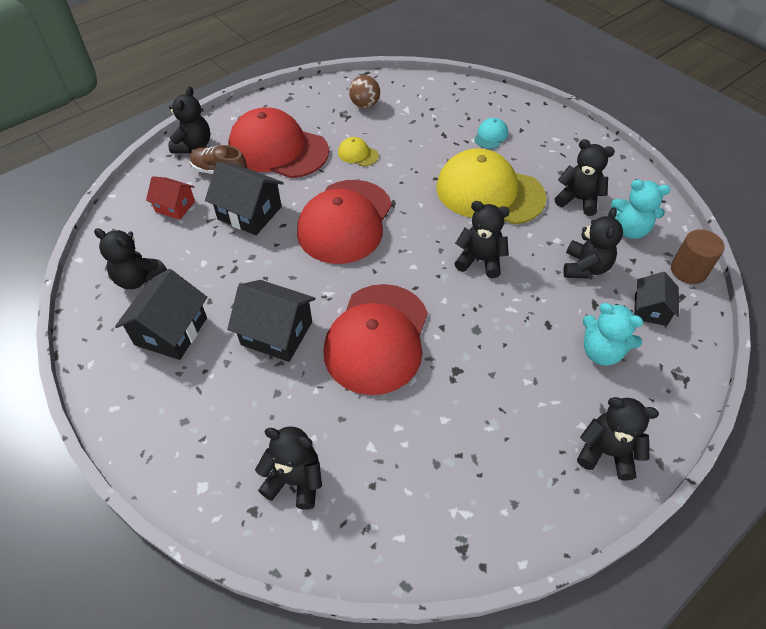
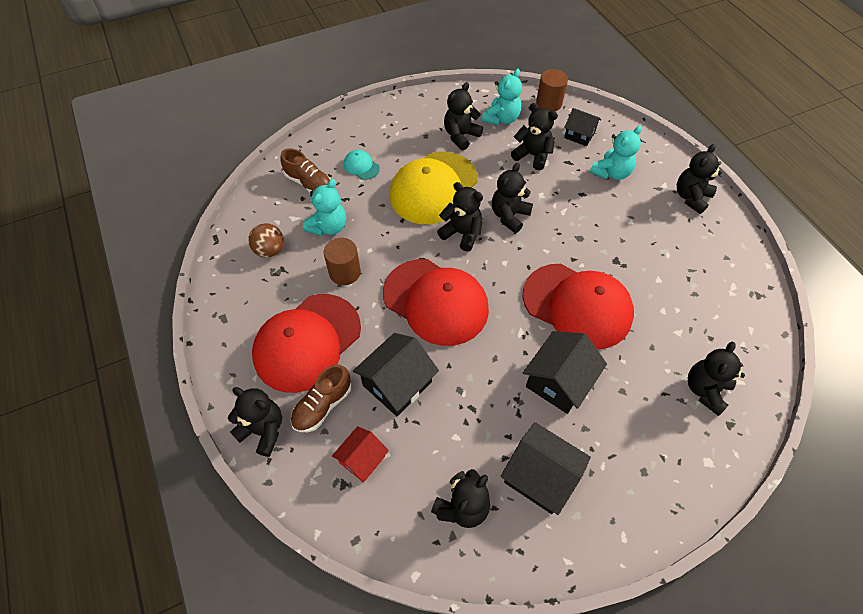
camera: 75 degrees left, 5 degrees up
yellow cap [338,137,379,166] -> brown cylinder [324,238,361,285]
none -> brown shoe [280,148,331,193]
none -> turquoise teddy bear [303,179,346,236]
none -> black teddy bear [437,182,483,252]

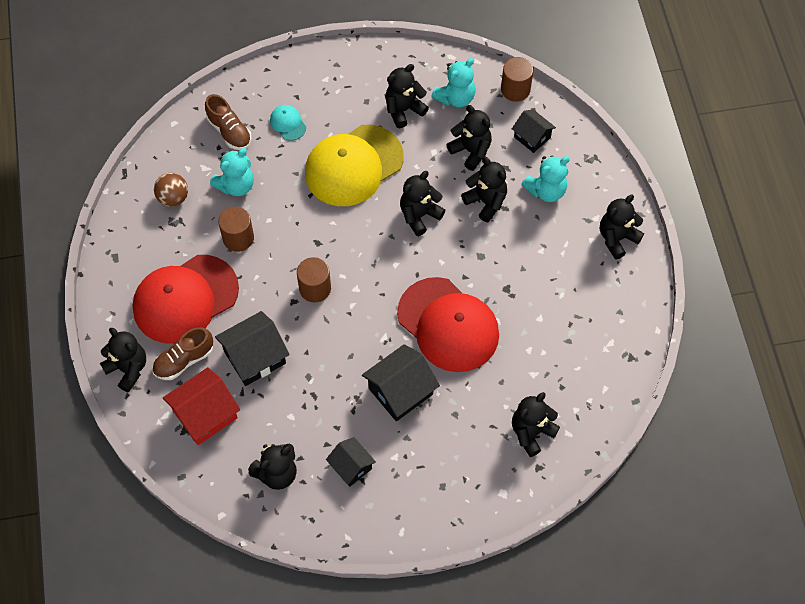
camera: 15 degrees right, 5 degrees up
red house [332,426,389,483] -> red house [163,367,240,445], size x1.60
red cap [383,259,489,346] -> brown cylinder [297,257,331,302]
black teddy bear [437,182,483,252] -> black teddy bear moved to [461,157,507,222]
black house [501,422,591,515] -> black house [326,437,376,487], size x0.62

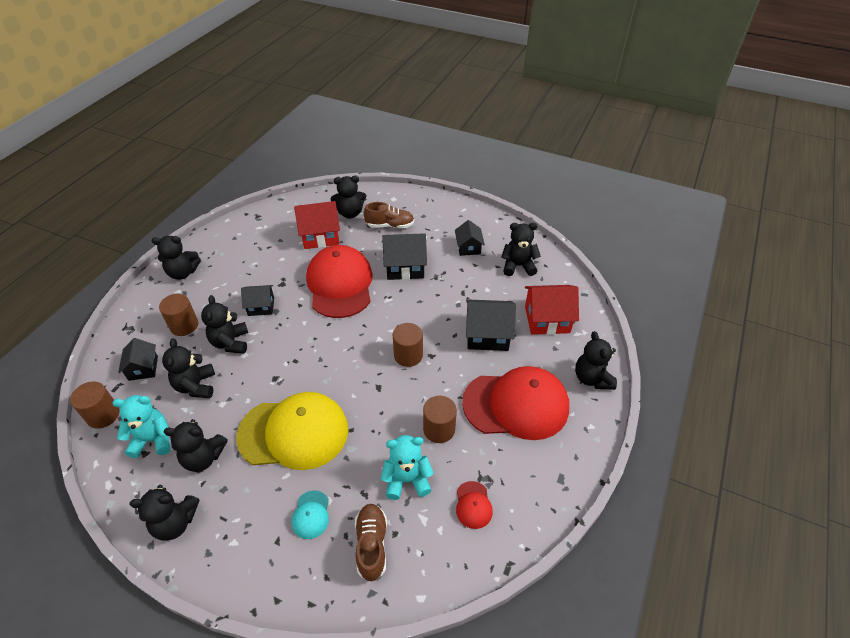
camera: 145 degrees left, 15 degrees down
brown shoe [152,327,213,380] -> brown shoe moved to [364,202,414,228]
brown ball [154,173,188,207] -> red cap [456,481,493,529]
black teddy bear [400,171,445,236] -> black teddy bear moved to [129,485,199,540]
turquoise teddy bear [521,156,570,202] -> brown cylinder [159,294,198,336]
none -> black house [241,285,274,316]
none -> red house [294,201,340,249]

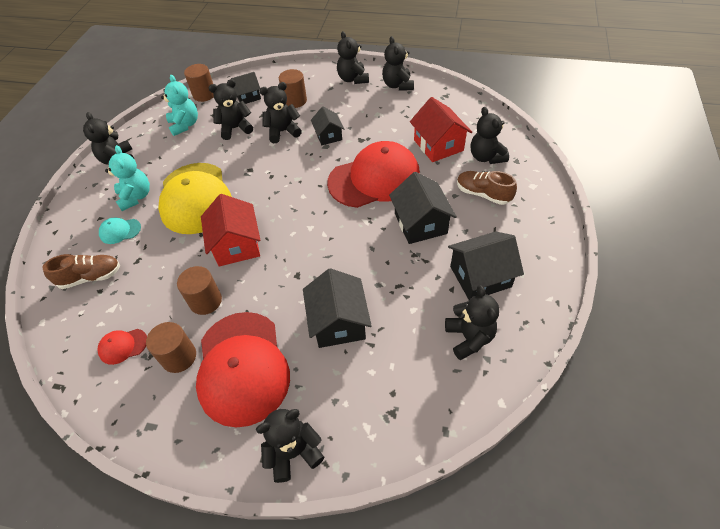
camera: 80 degrees right, 5 degrees up
black teddy bear [164,419,228,472] -> black teddy bear moved to [382,36,414,91]
brown shoe [364,202,414,228] -> brown shoe turned 135 degrees clockwise [457,171,517,205]
turquoise teddy bear [381,435,434,500] -> turquoise teddy bear moved to [105,145,150,211]
brown cylinder [393,323,423,367] -> brown cylinder moved to [146,322,196,373]
black house [455,220,485,256] -> black house [448,231,524,300], size x1.60
red house [525,285,579,335] -> red house moved to [201,194,260,266]

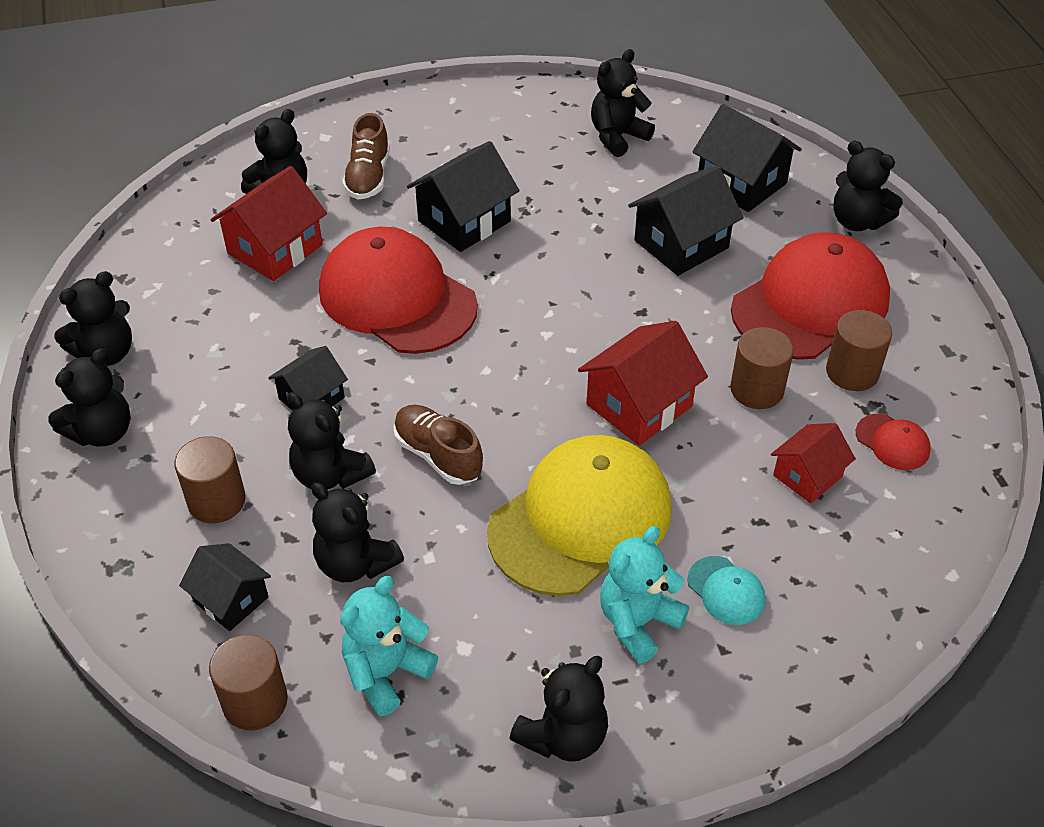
camera: 120 degrees left, 5 degrees down
brown shoe [42,254,120,289] -> brown shoe moved to [393,405,483,485]
black house [448,231,524,300] -> black house moved to [692,104,802,212]
none -> red house [771,423,856,503]

